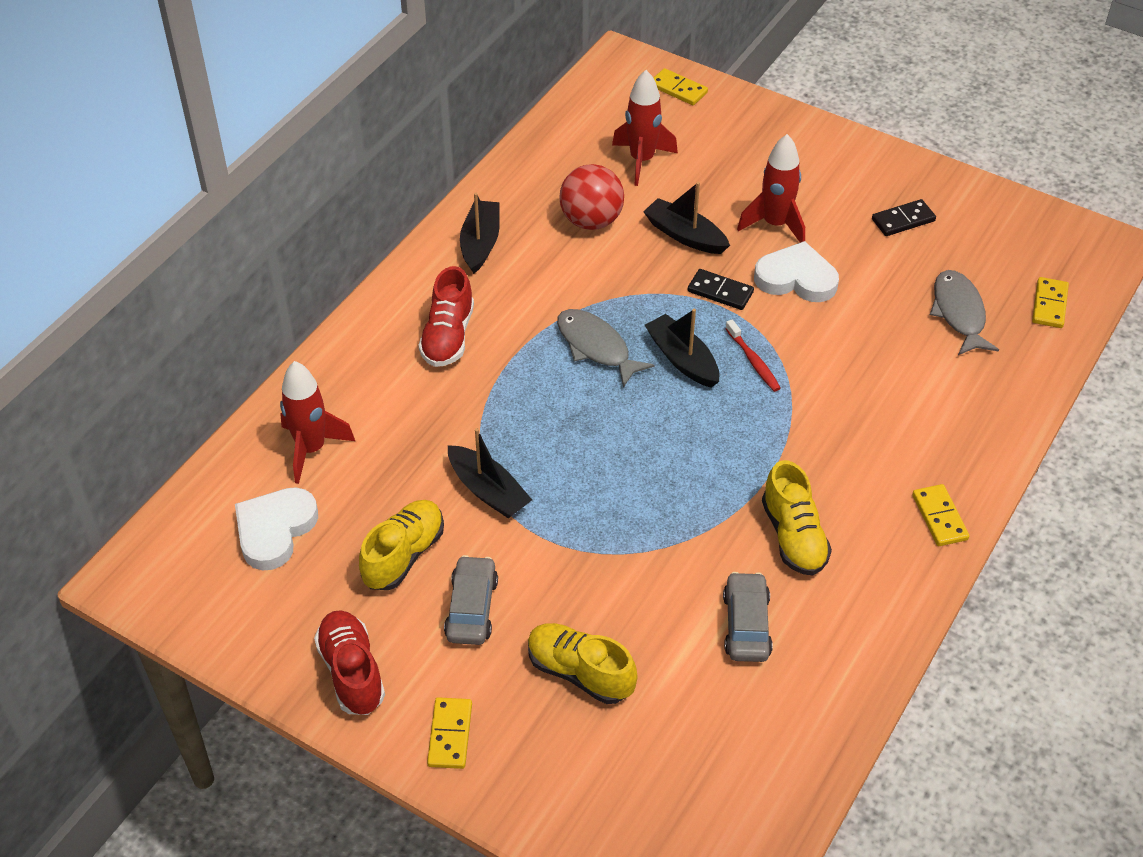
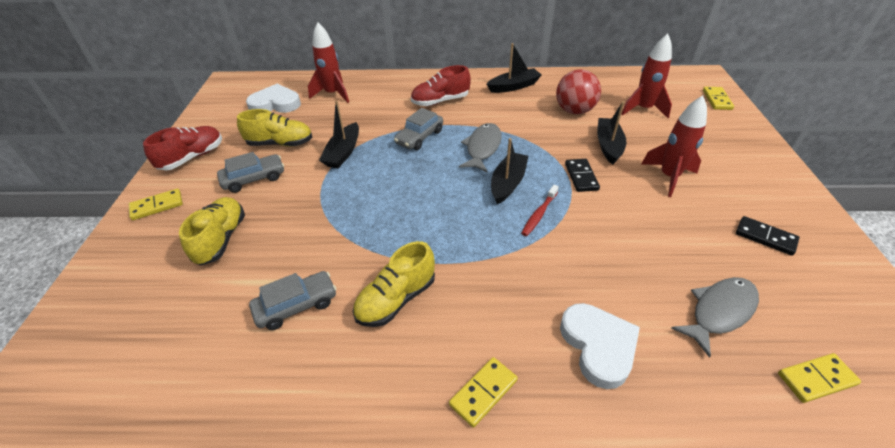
camera: 60 degrees right, 5 degrees down
white heart [754,241,839,302] -> white heart moved to [560,303,640,389]
none -> grey car [394,108,443,150]

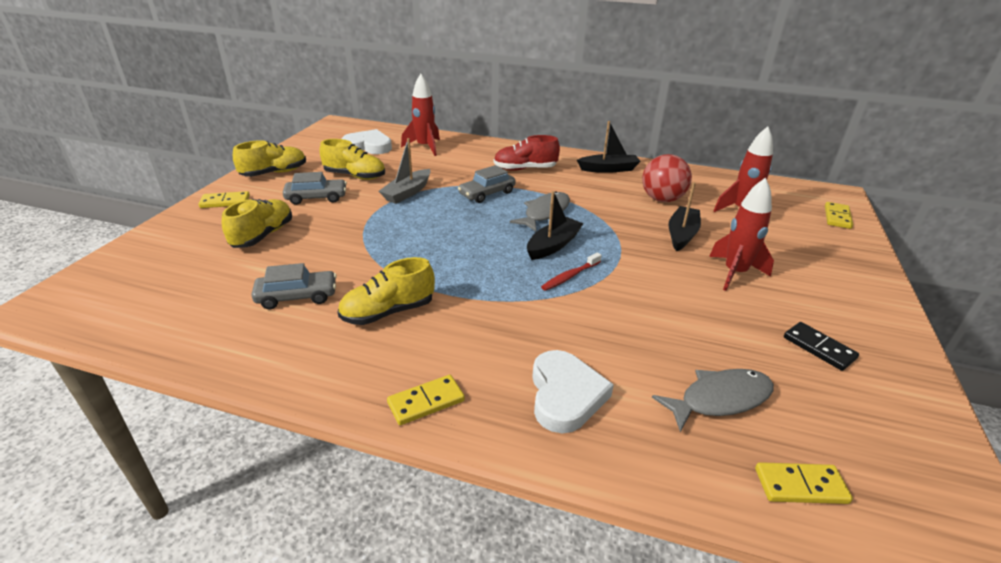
camera: 15 degrees right, 10 degrees down
red shoe [143,126,222,170] -> yellow shoe [233,140,306,177]
black boat [319,101,359,168] -> grey boat [379,138,431,204]
black domino [565,159,600,192] -> none

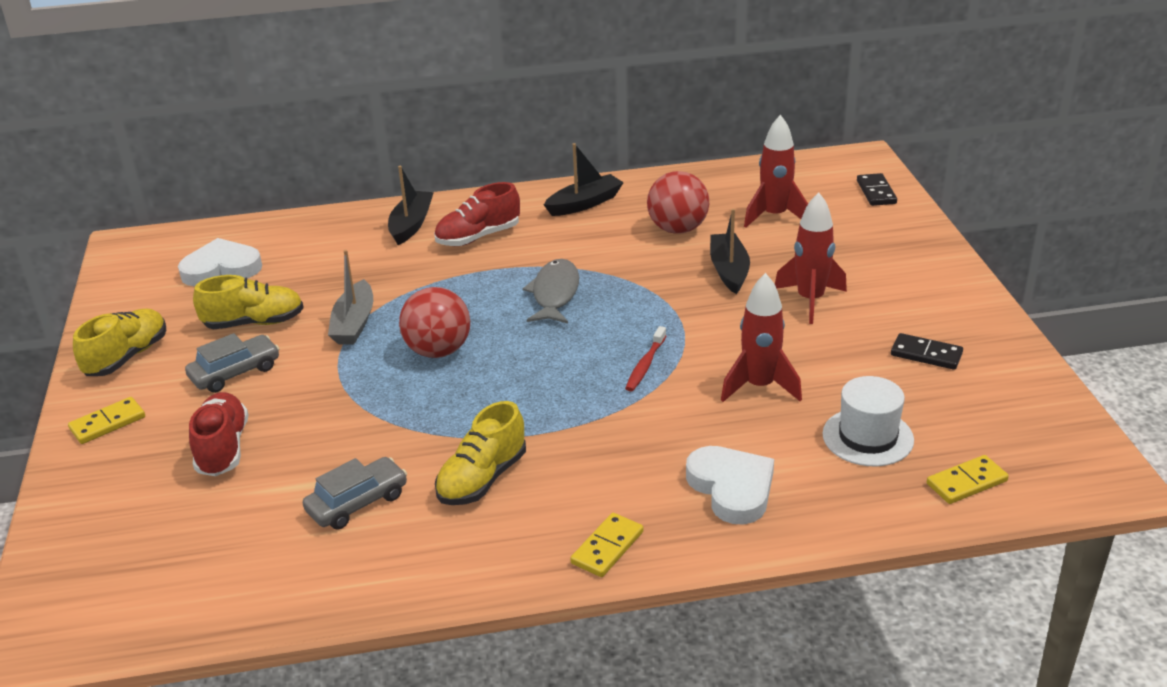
camera: 25 degrees left, 0 degrees up
yellow shoe [222,199,292,248] -> red shoe [189,392,248,476]
red rocket [401,74,440,156] -> red rocket moved to [721,273,802,402]
grey car [458,165,516,203] -> none
black boat [527,191,584,260] -> black boat moved to [388,166,434,245]
grey fish [652,369,774,432] -> white hat [822,376,914,466]
yellow domino [825,202,853,229] -> black domino [857,173,897,206]
none -> red ball [399,287,470,358]

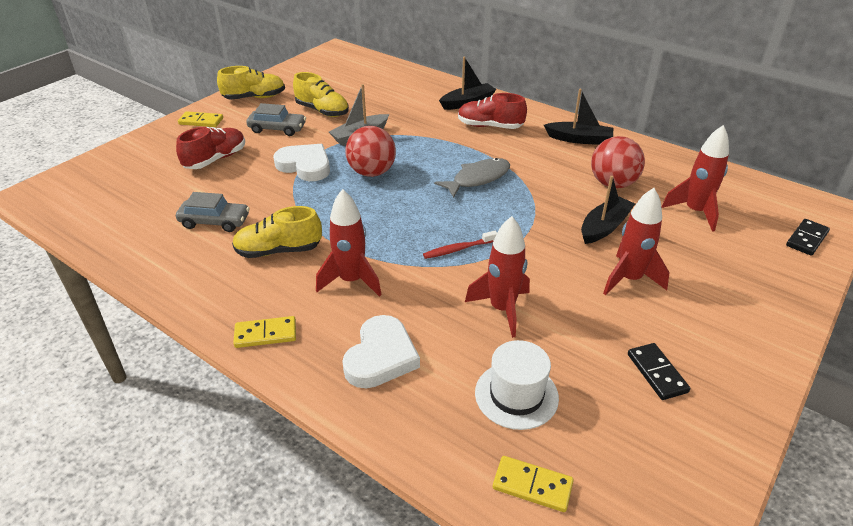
camera: 45 degrees right, 5 degrees up
white heart [178,238,262,286] -> white heart moved to [273,144,330,181]
none -> red rocket [316,189,382,297]

